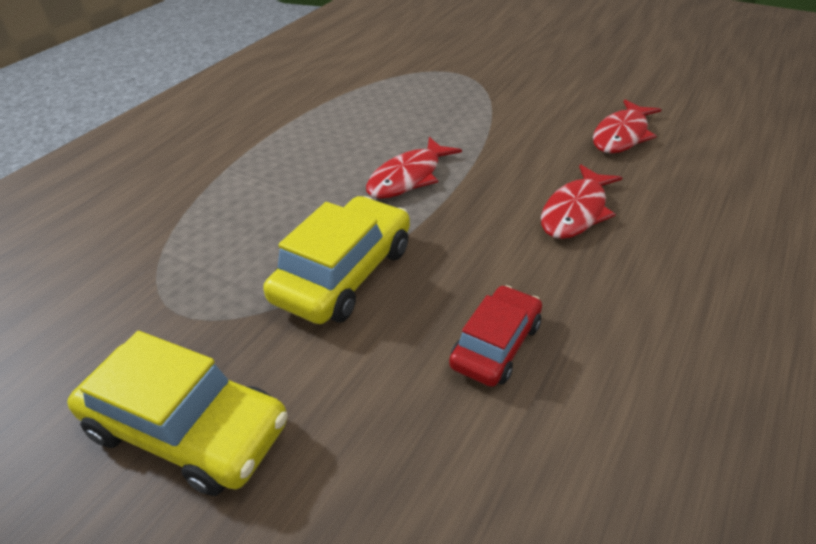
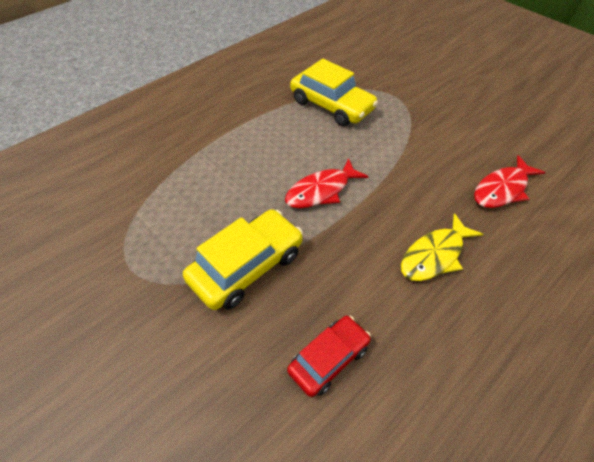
camera: 15 degrees right, 10 degrees up
yellow car [67,331,288,496] -> yellow car moved to [290,59,378,126]
red fish [541,165,623,239] -> yellow fish [401,213,483,281]

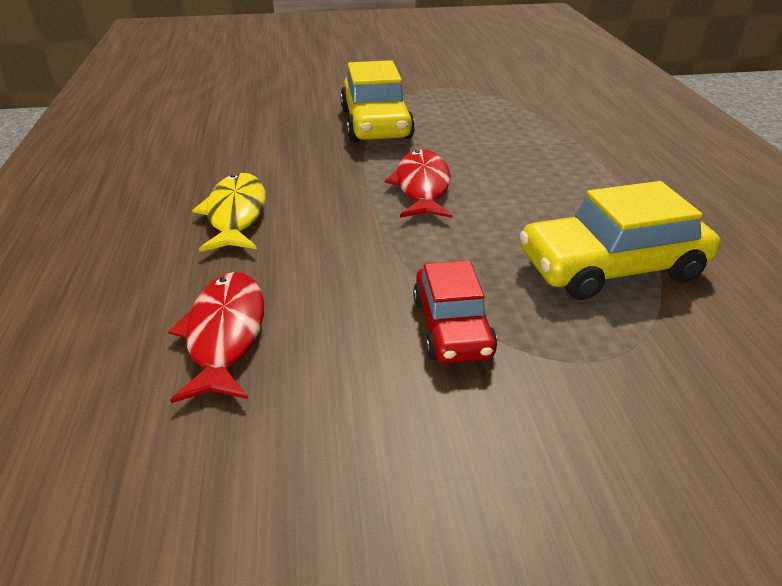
camera: 125 degrees right, 15 degrees down
red car [287,316,371,397] -> red car moved to [413,260,497,364]

